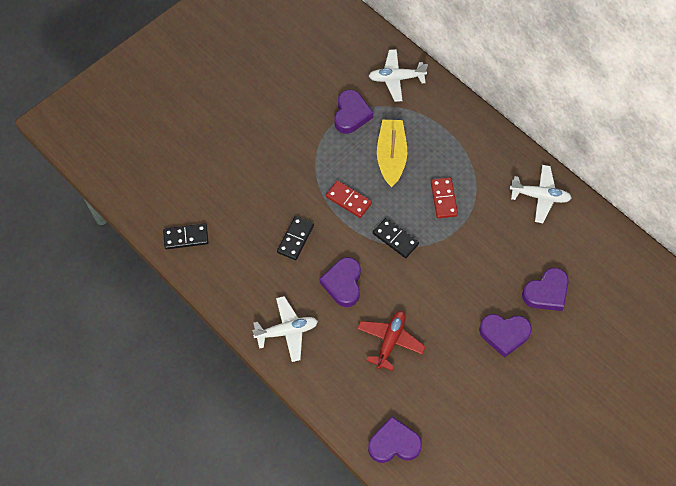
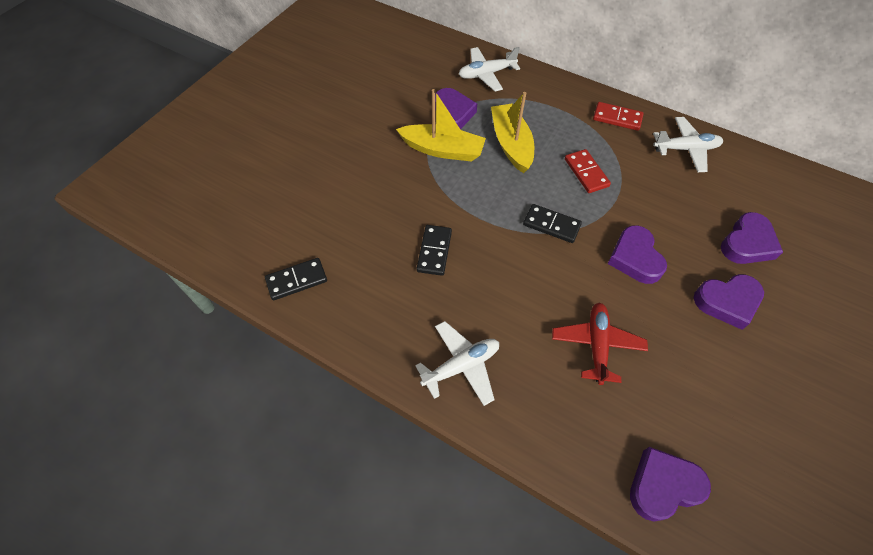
camera: 15 degrees left, 5 degrees down
purple heart [320,257,361,307] -> purple heart moved to [608,225,667,284]
red domino [326,180,372,218] -> red domino moved to [593,102,644,131]
none -> yellow boat [396,89,486,162]

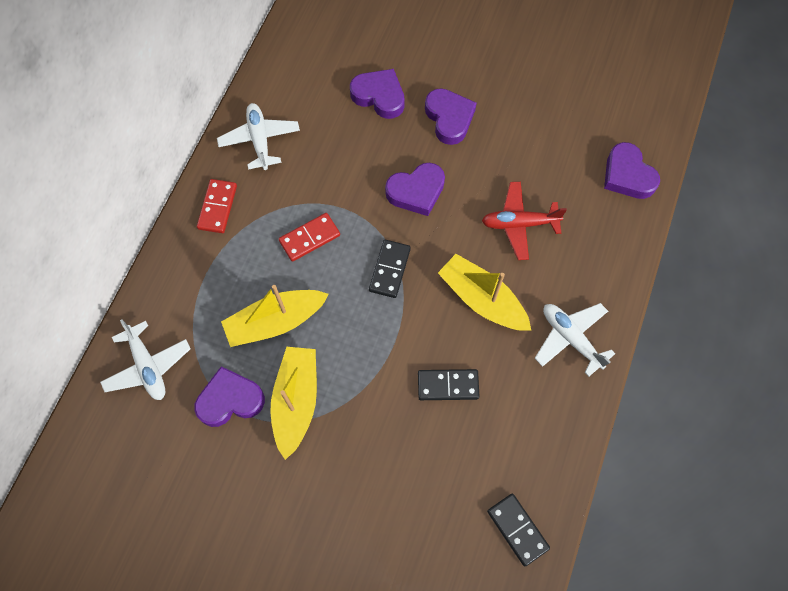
camera: 100 degrees left, 10 degrees up
none -> yellow boat [438,254,531,331]

